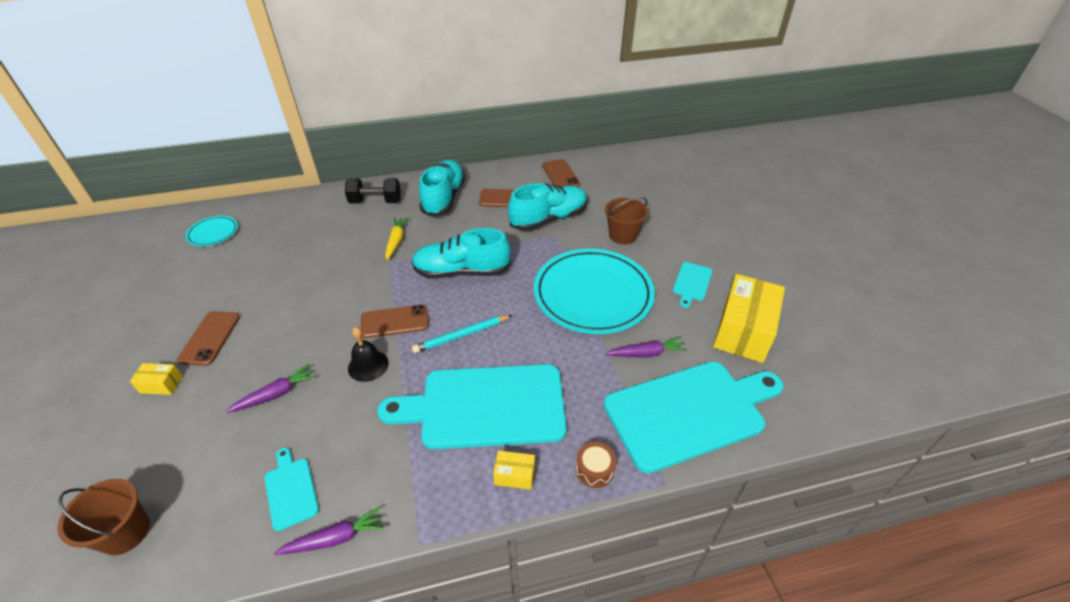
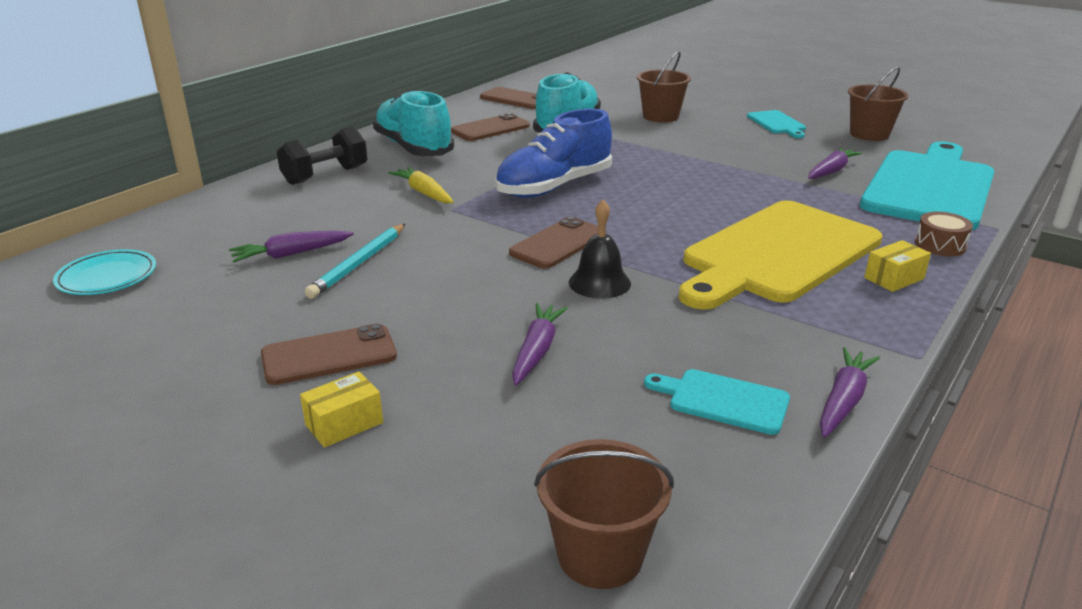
camera: 40 degrees left, 15 degrees down
brown phone [177,311,240,366] -> brown phone turned 75 degrees counterclockwise [261,324,397,385]
turquoise cutting board [377,364,566,449] -> yellow cutting board [679,201,882,310]
turquoise shoe [412,228,511,279] -> blue shoe [495,109,612,198]
turquoise pencil [412,315,512,353] -> turquoise pencil moved to [305,224,405,299]
turquoise plate [534,249,655,334] -> none
yellow box [713,274,785,363] -> brown bucket [848,67,909,141]
none -> purple carrot [229,231,354,262]

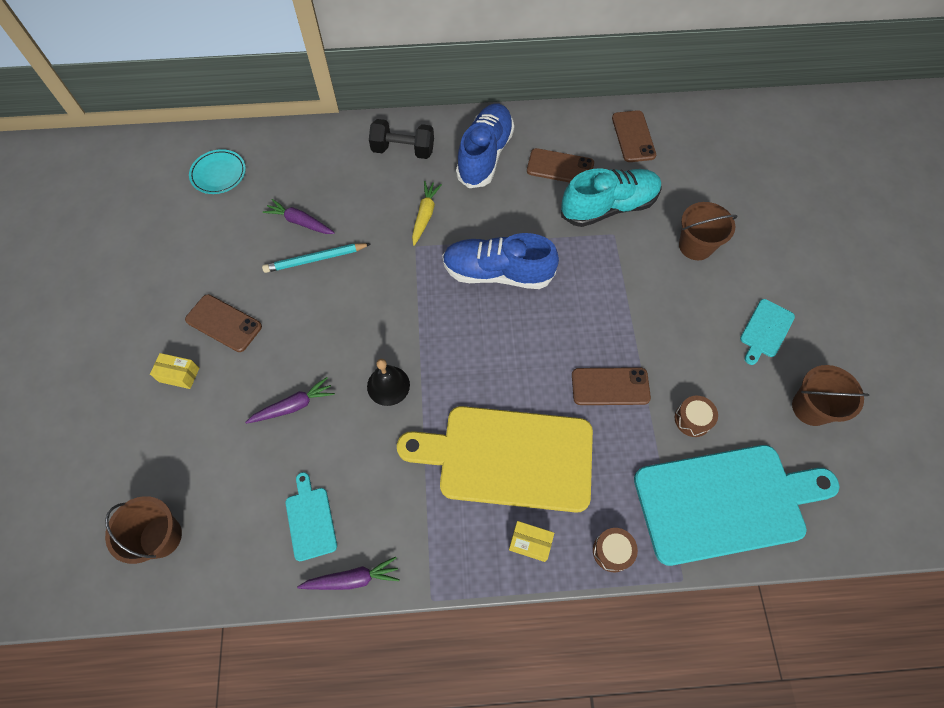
camera: 50 degrees right, 35 degrees up
turquoise shoe [373,90,454,156] -> blue shoe [456,103,514,188]
brown phone [509,217,606,269] -> brown phone moved to [572,367,651,405]
purple carrot [808,147,862,179] -> brown drum [675,396,718,437]

